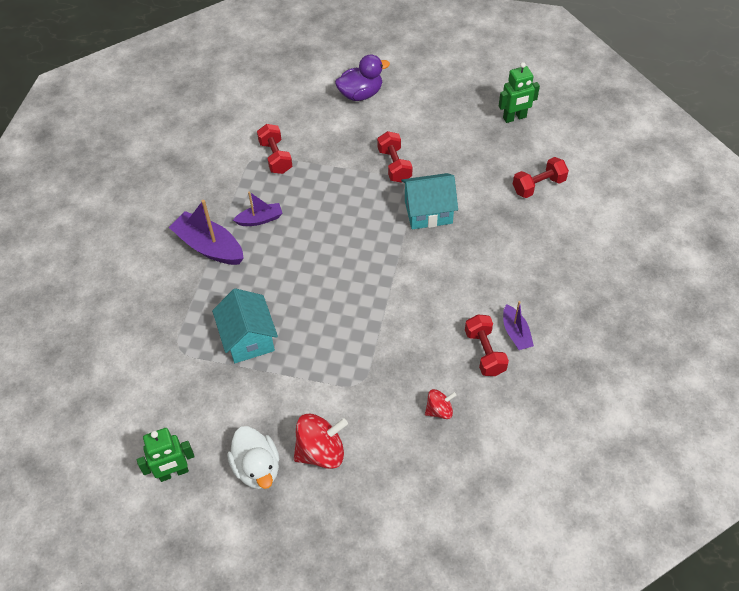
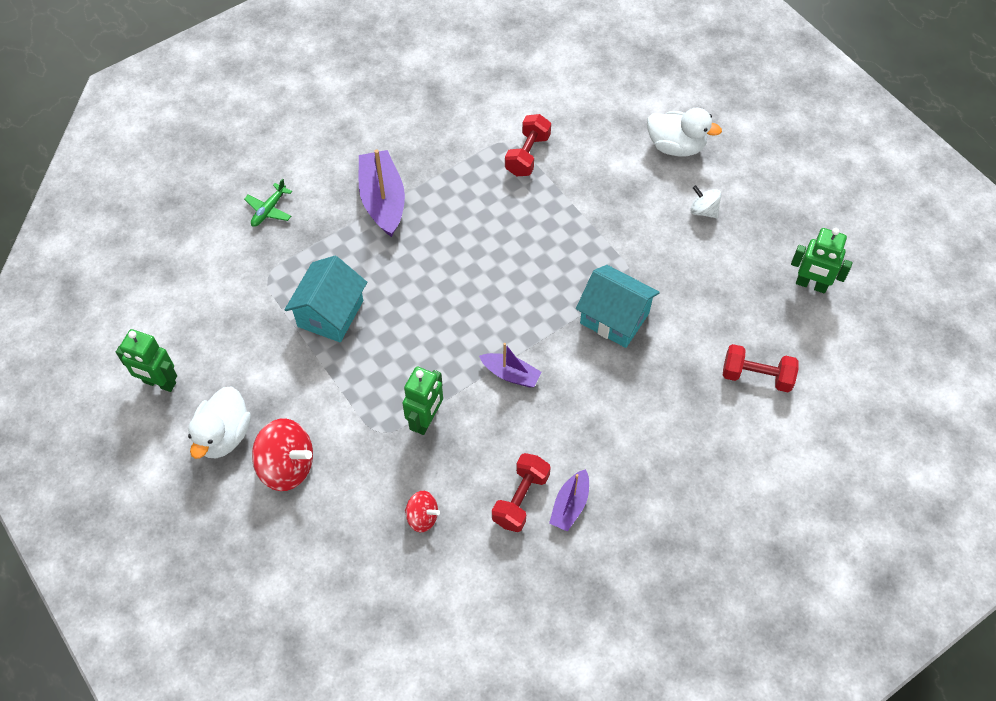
camera: 40 degrees right, 5 degrees up
purple boat [233,191,283,226] -> purple boat moved to [479,343,542,388]
purple duck [335,55,390,101] -> white duck [647,108,722,157]
red dumbbell [377,131,412,183] -> none
none -> green plane [244,178,292,227]
none -> green robot [402,366,443,435]
none -> white spinning top [690,185,721,218]

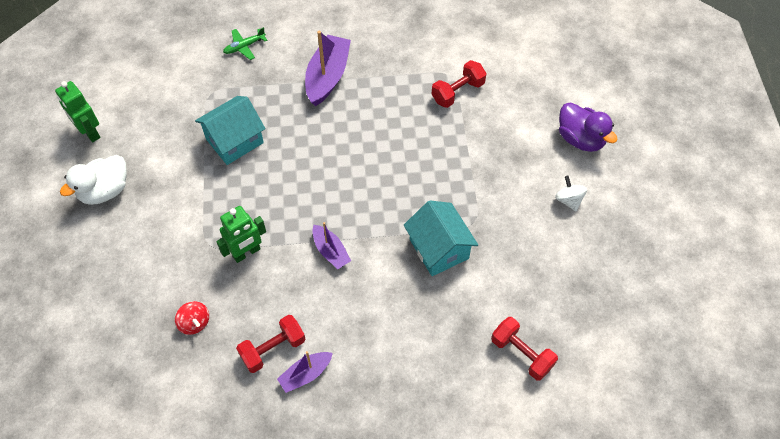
camera: 30 degrees right, 0 degrees up
red spinning top [252,419,313,491] -> none
white duck [647,108,722,157] -> purple duck [559,102,618,152]
green robot [791,228,853,293] -> none

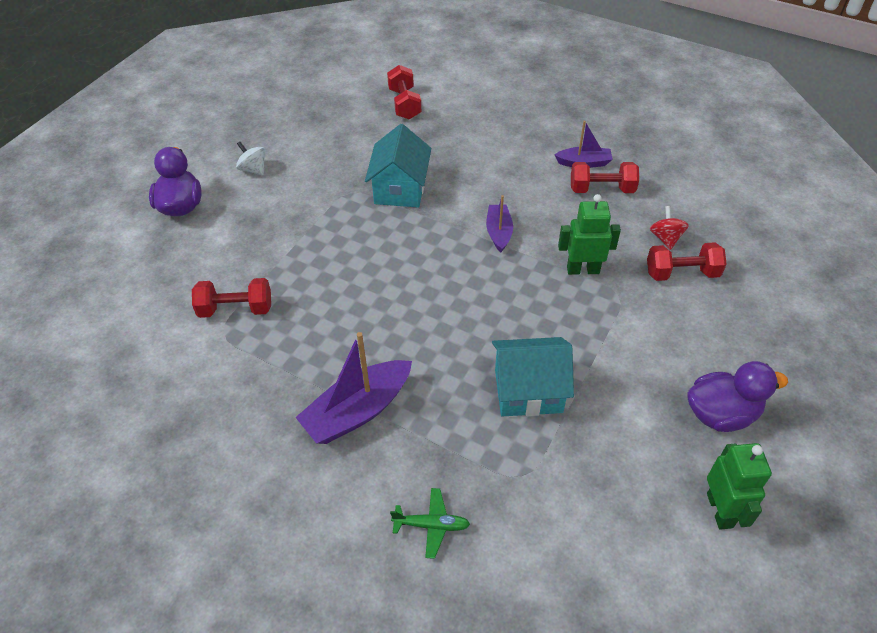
camera: 145 degrees left, 10 degrees down
white duck [60,155,127,205] -> purple duck [687,361,788,432]
white spinning top [555,176,587,211] -> white spinning top turned 120 degrees clockwise [236,142,265,176]
none -> red dumbbell [647,242,727,281]

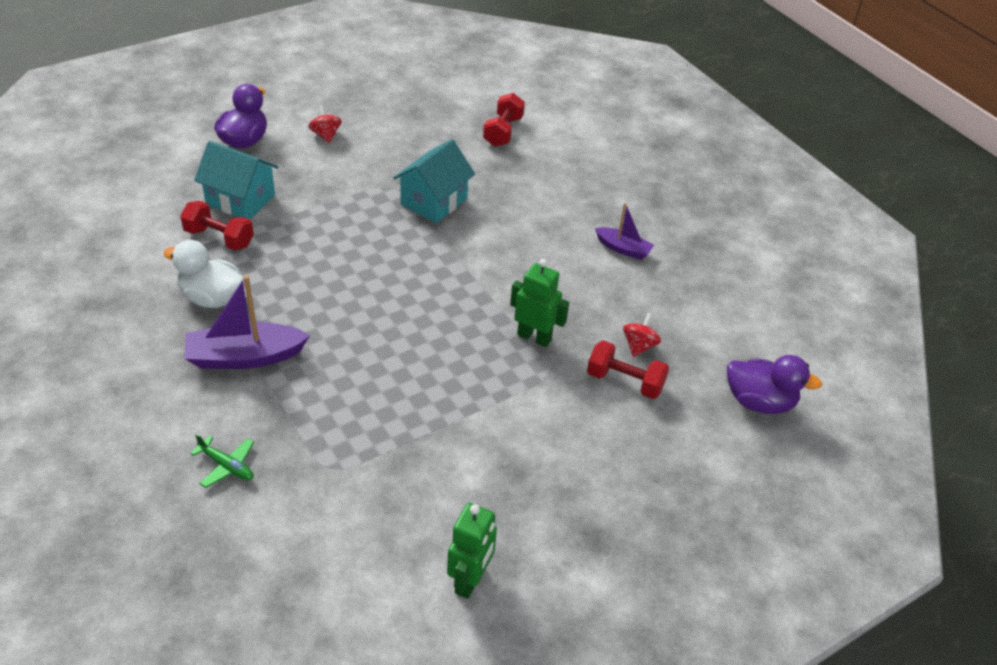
camera: 25 degrees right, 5 degrees down
white spinning top [236,142,265,176] -> red spinning top [308,105,342,143]
purple boat [486,195,513,252] -> none
turquoise house [492,337,574,416] -> turquoise house moved to [194,141,278,220]
red dumbbell [571,162,639,193] -> none
purple duck [687,361,788,432] -> purple duck moved to [727,355,822,414]
none -> white duck [164,240,244,308]

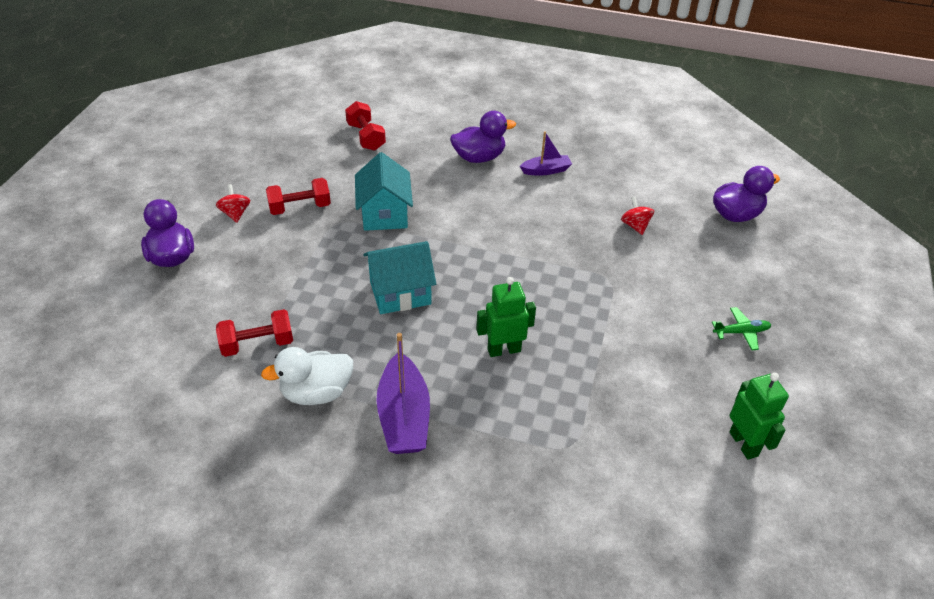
camera: 40 degrees left, 0 degrees up
purple boat [185,275,310,369] -> purple boat turned 45 degrees counterclockwise [376,333,430,454]
green plane [190,434,254,488] -> green plane moved to [712,307,771,350]
turquoise house [194,141,278,220] -> turquoise house moved to [363,241,436,314]
red spinning top [308,105,342,143] -> red spinning top turned 45 degrees clockwise [216,184,250,223]
green robot [510,259,569,347] -> green robot moved to [476,277,536,357]
red dumbbell [587,340,669,399] -> red dumbbell moved to [266,178,331,215]
none -> purple duck [450,111,516,163]

